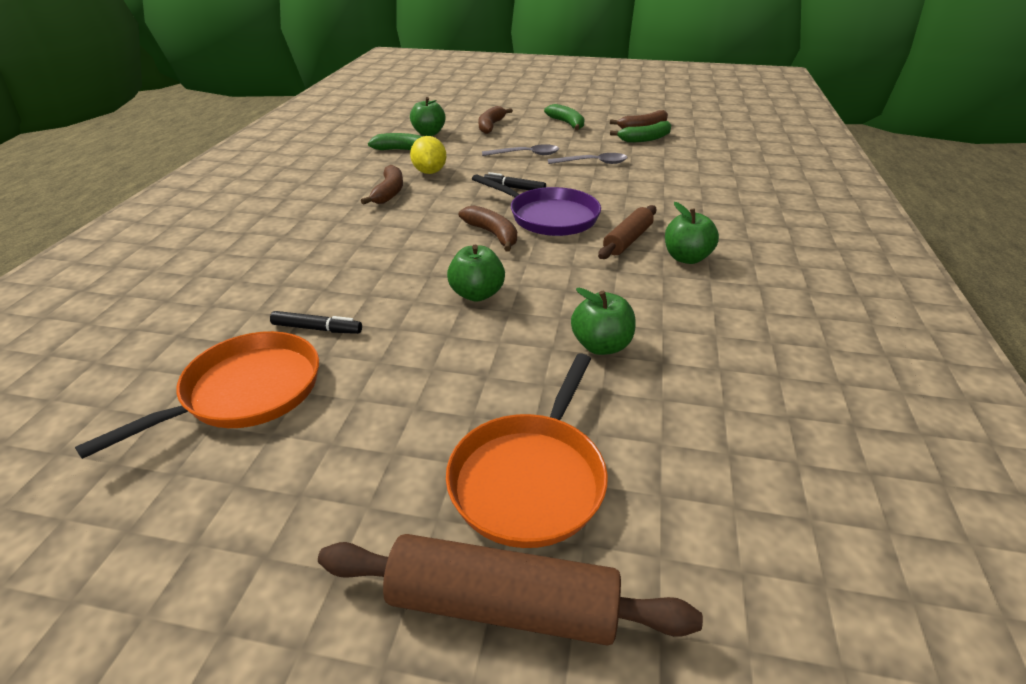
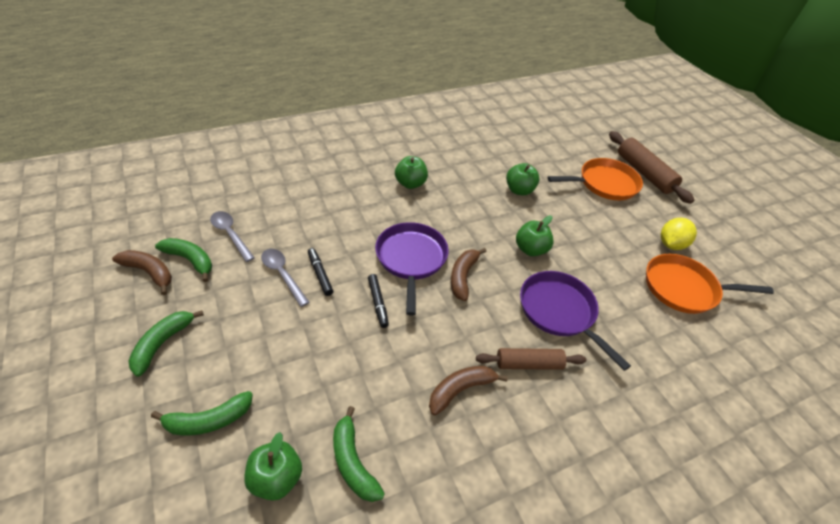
camera: 130 degrees left, 10 degrees up
black marker [270,311,362,334] -> black marker moved to [308,248,333,296]
yellow lemon [410,136,446,174] -> yellow lemon moved to [661,218,697,250]
brown banana [478,106,513,134] -> green banana [151,391,253,435]
grey spoon [482,144,559,156] -> grey spoon moved to [210,211,255,262]
brown rolling pin [598,205,657,259] -> brown rolling pin moved to [476,348,586,370]
none -> purple pan [520,271,631,371]

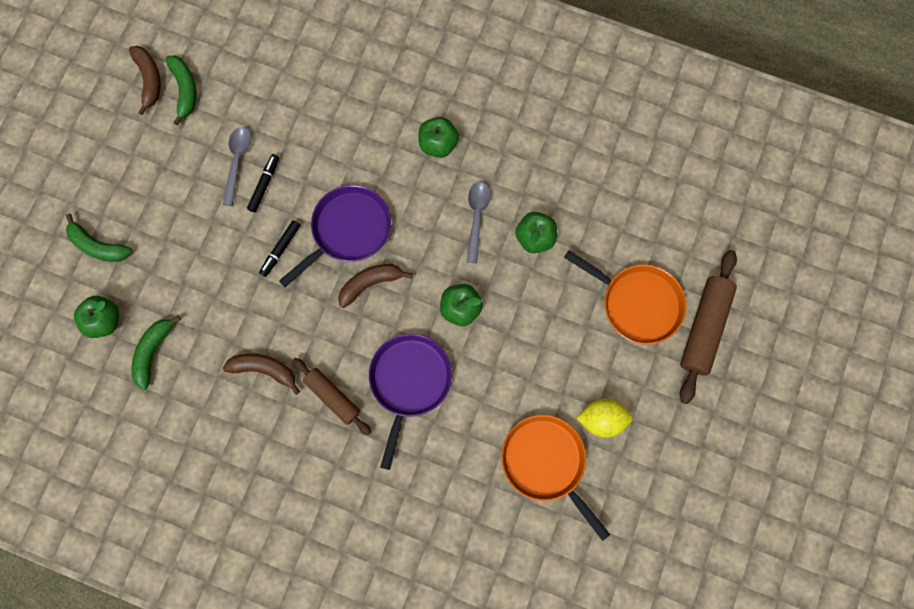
camera: 50 degrees right, 30 degrees up
green banana [129,310,204,377] -> none
grey spoon [210,211,255,262] -> grey spoon moved to [467,182,491,263]

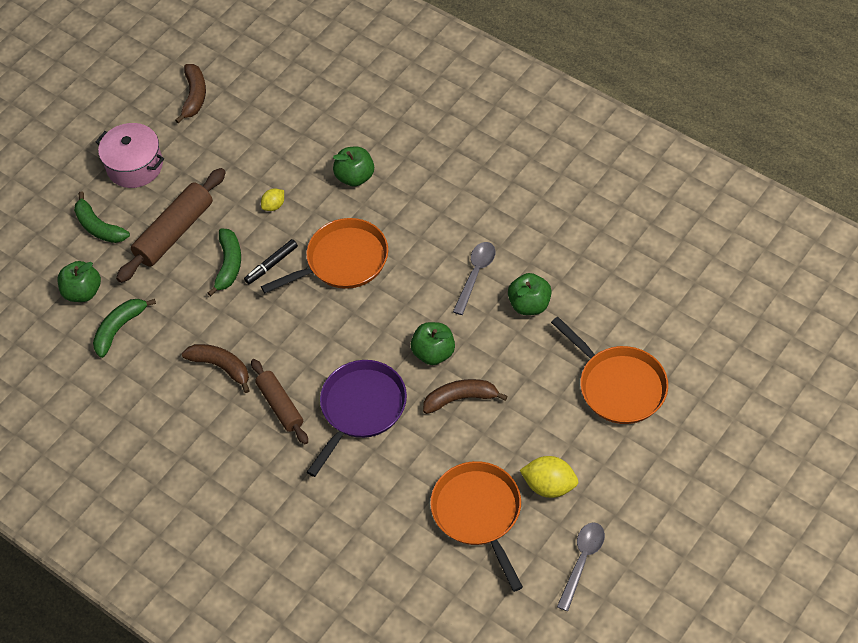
camera: 20 degrees right, 20 degrees down
green banana [166,55,196,126] -> green banana moved to [208,229,241,296]
grey spoon [223,127,251,206] -> grey spoon moved to [557,522,605,611]
black marker [247,154,279,212] -> yellow lemon [261,189,284,211]
purple pan [279,185,391,287] -> orange pan [261,218,388,293]
brown banana [338,264,413,308] -> brown banana moved to [423,379,508,414]
green apple [418,117,459,158] -> green apple moved to [333,147,374,187]
brown rolling pin [680,250,737,404] -> brown rolling pin moved to [116,168,226,283]
none -> pink pot [96,123,164,188]

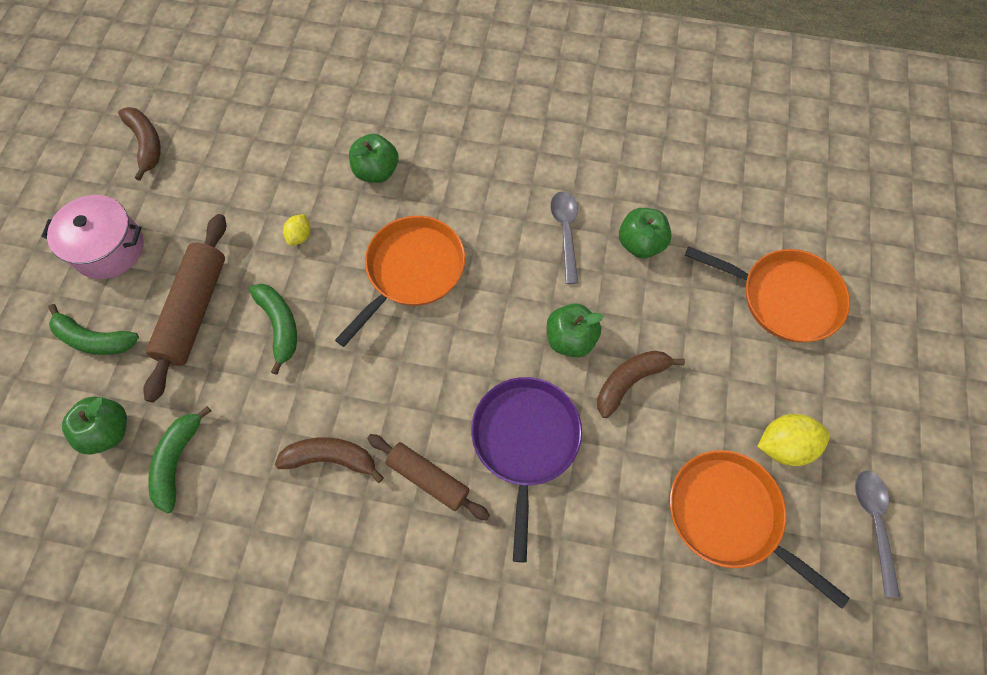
camera: 30 degrees left, 10 degrees up
black marker [244,239,298,284] -> none

